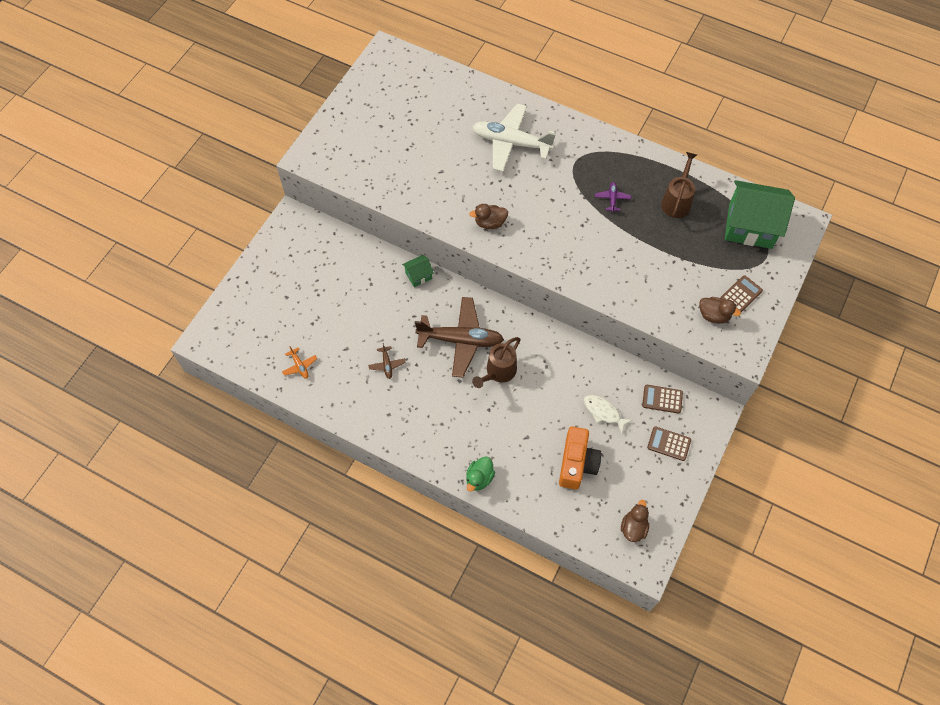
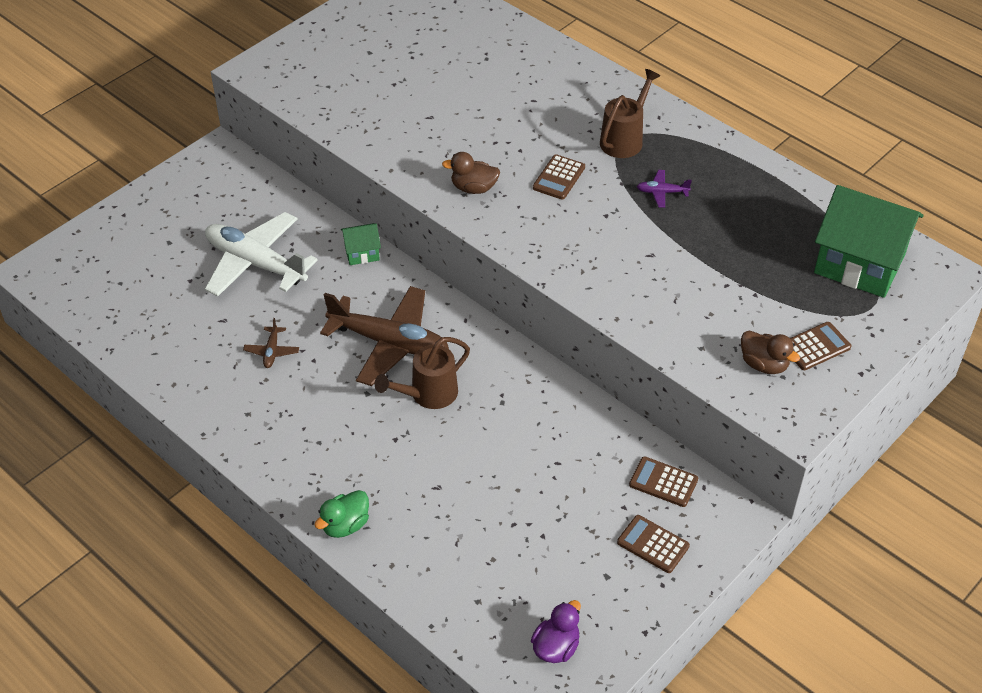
camera: 15 degrees right, 15 degrees down
orange plane [282,346,317,378] -> none
white plane [472,104,556,172] -> white plane moved to [205,212,317,296]
orange camera [559,427,601,489] -> none
white fish [584,395,632,434] -> none
purple plane [595,182,631,212] -> purple plane turned 105 degrees counterclockwise [637,170,692,208]
brown duck [621,500,649,542] -> purple duck [531,600,581,663]
brown watering can [661,152,697,218] -> brown watering can moved to [600,69,660,158]
none -> brown calculator [533,154,585,200]

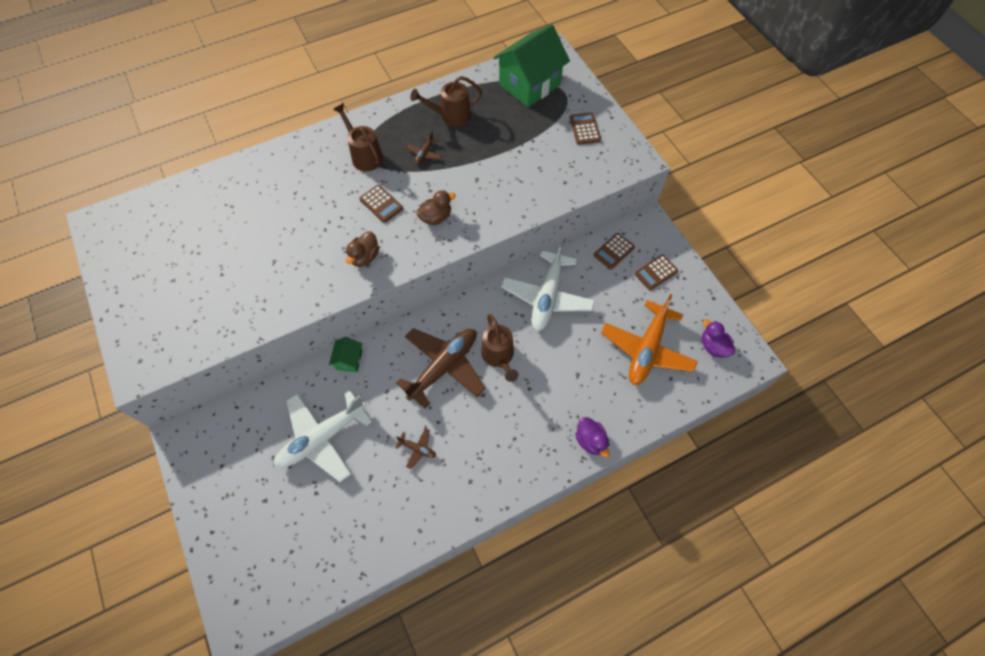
camera: 70 degrees left, 15 degrees up
green duck [315,490,369,538] -> purple duck [575,417,610,457]
purple plane [637,170,692,208] -> brown plane [406,131,442,164]
brown duck [741,331,800,374] -> brown duck moved to [416,191,456,225]
none -> brown watering can [410,76,482,126]
none -> white plane [501,241,595,331]
none -> orange plane [601,294,698,385]

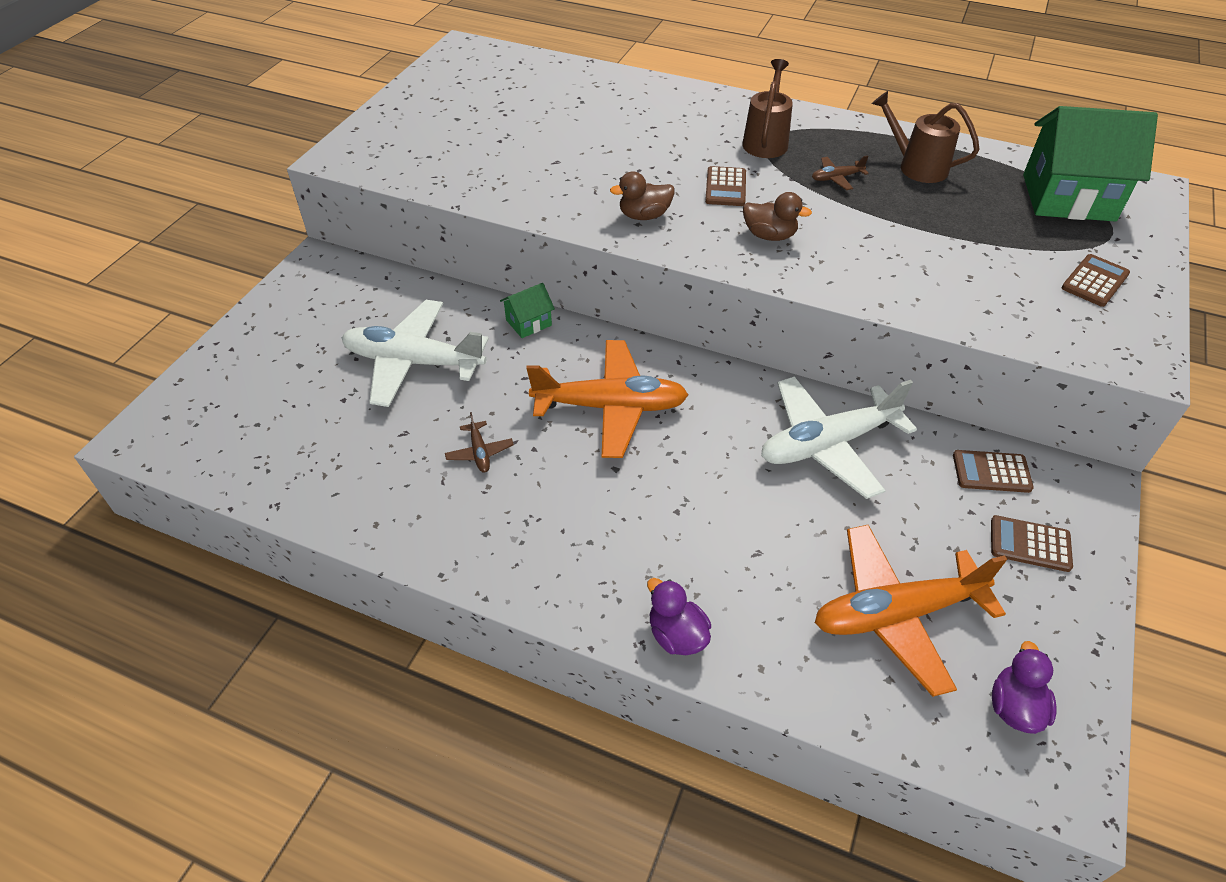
camera: 50 degrees right, 15 degrees down
brown plane [396,328,486,408] -> orange plane [526,340,688,458]
brown watering can [481,314,518,382] -> none
purple duck [575,417,610,457] -> purple duck turned 120 degrees clockwise [647,578,711,655]

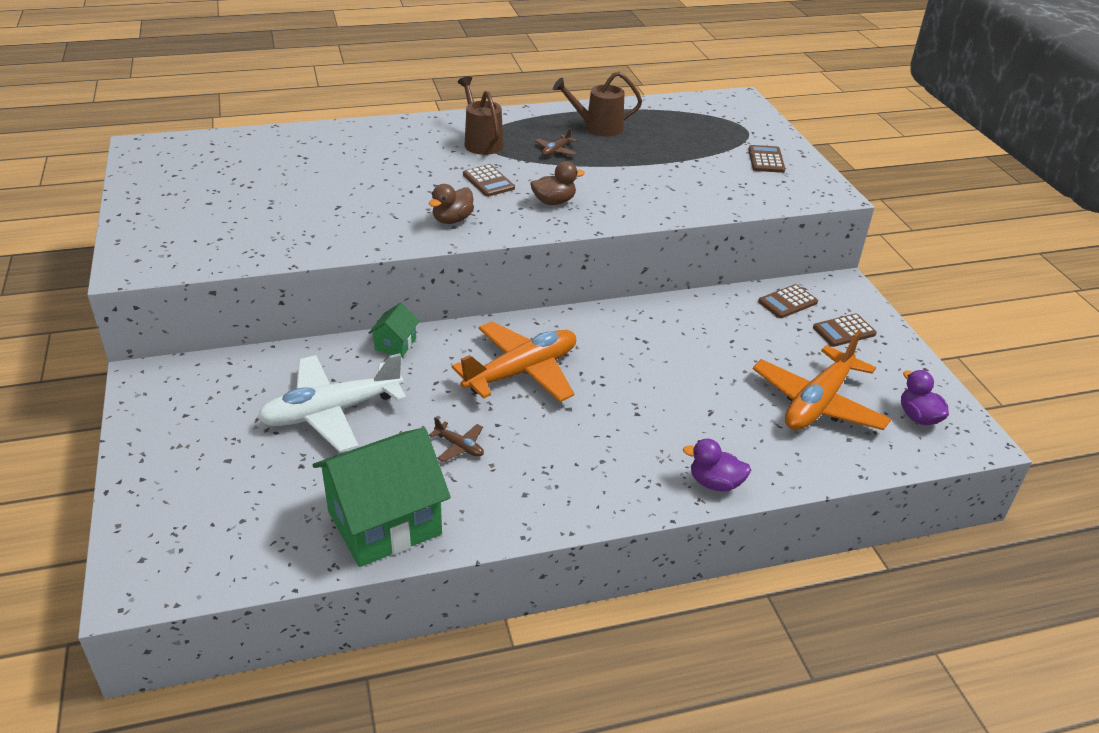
camera: 40 degrees left, 10 degrees down
white plane [761,376,917,499] -> none
green house [1023,106,1158,222] -> green house moved to [313,428,451,567]

